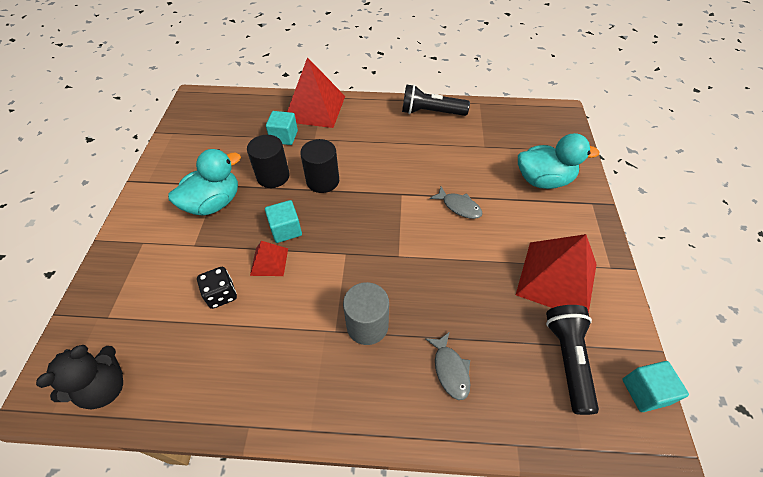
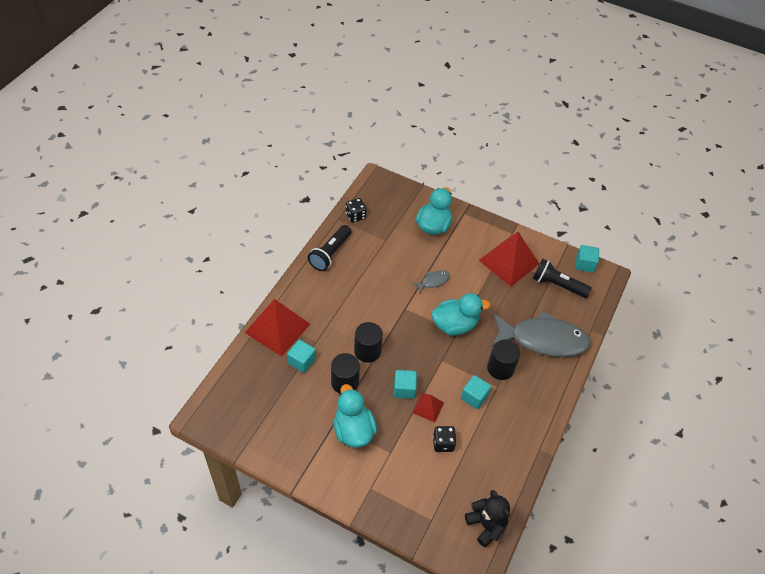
camera: 70 degrees left, 0 degrees up
grey cylinder [343,282,389,345] -> black cylinder [487,340,520,380]
grey fish [425,332,470,400] -> grey fish [491,310,591,357], size x2.39
none -> black dice [346,198,367,223]
none -> turquoise duck [431,293,491,335]
none -> turquoise cube [461,375,491,409]

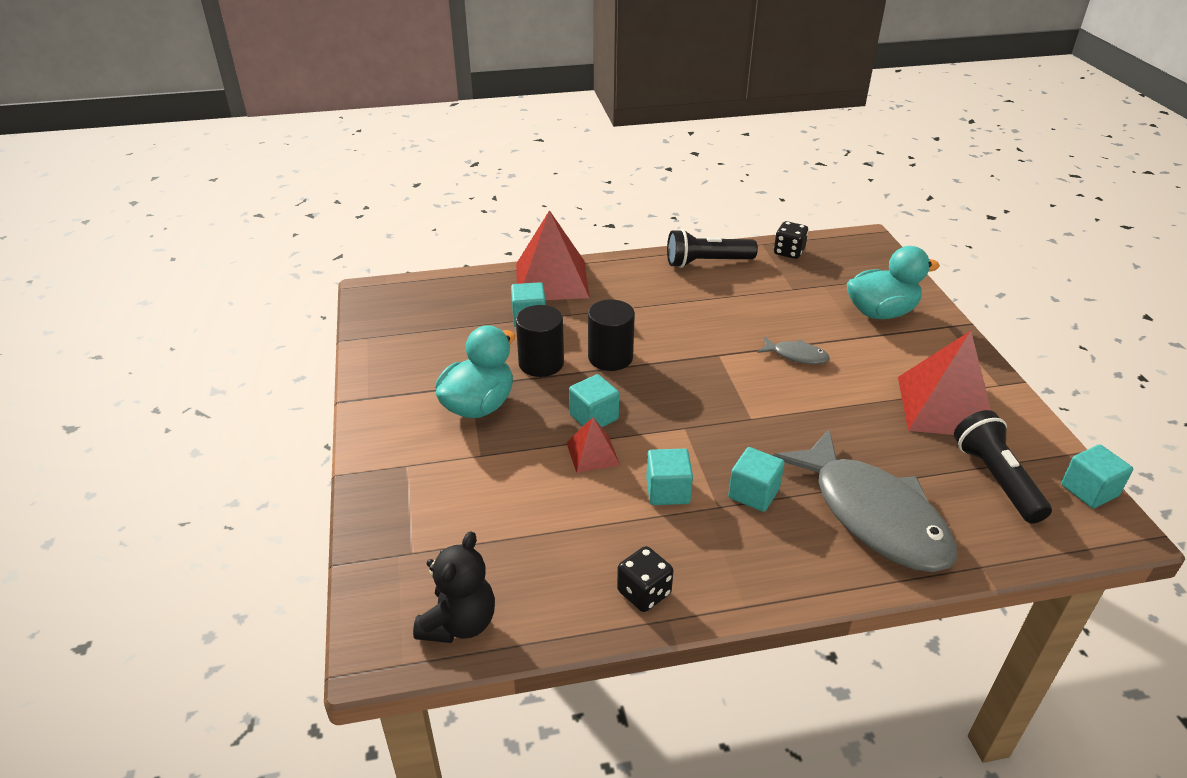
camera: 55 degrees right, 15 degrees down
turquoise duck [431,293,491,335] -> none
black dice [433,426,457,452] -> black dice moved to [617,546,673,612]
black cylinder [487,340,520,380] -> turquoise cube [728,447,785,512]

